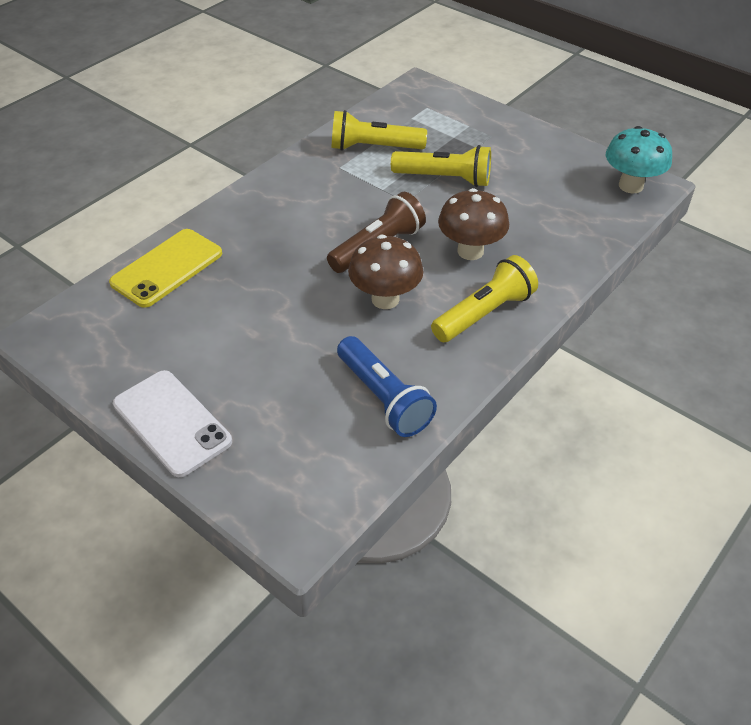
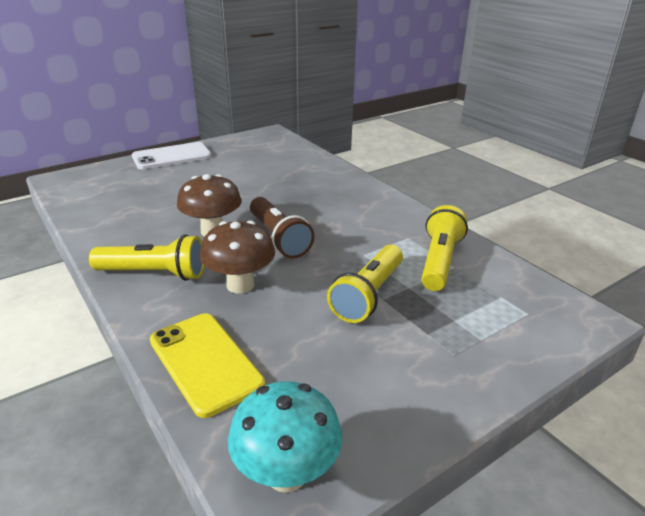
camera: 105 degrees right, 15 degrees down
yellow phone [109,229,222,308] -> yellow phone moved to [150,313,265,418]
blue flashlight [337,336,437,437] -> none
yellow flashlight [431,255,538,342] -> yellow flashlight turned 60 degrees counterclockwise [89,234,204,281]

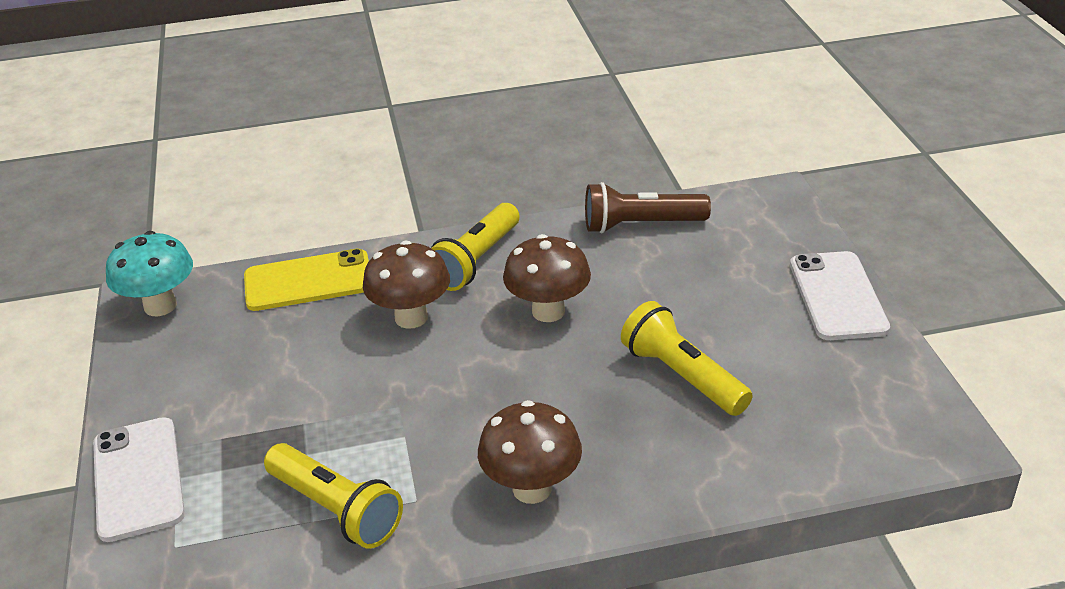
camera: 115 degrees right, 5 degrees up
brown flashlight [250,197,315,258] -> brown flashlight moved to [585,182,711,233]
yellow flashlight [327,245,403,323] -> yellow flashlight moved to [621,301,753,416]
none -> white phone [93,417,185,542]
none -> brown mushroom [478,400,582,504]

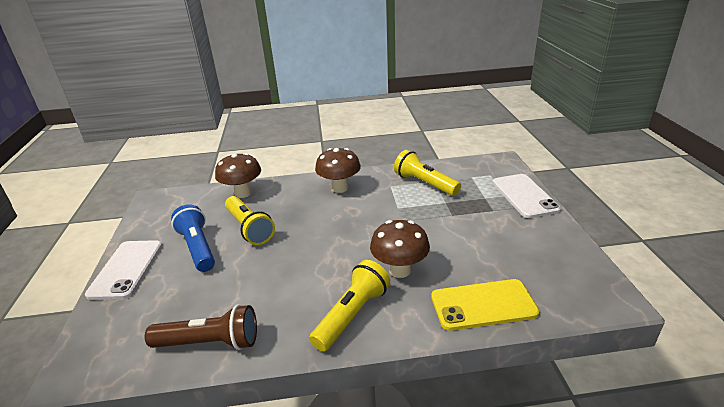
camera: 175 degrees left, 5 degrees down
turquoise mushroom [106,231,193,316] -> none
brown mushroom [503,234,591,322] -> brown mushroom moved to [215,153,261,198]
none -> blue flashlight [171,204,215,272]

